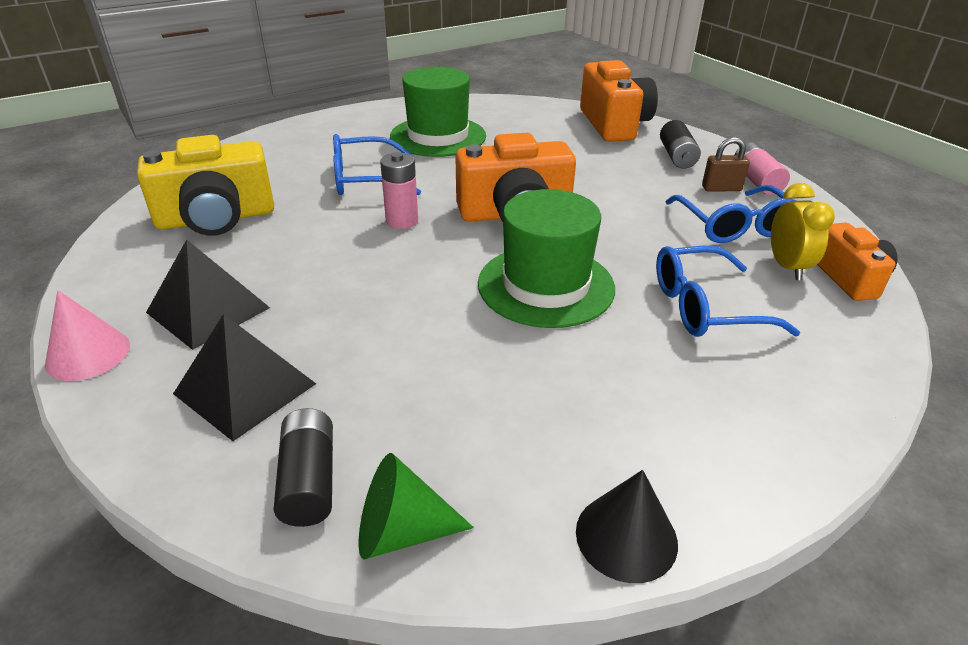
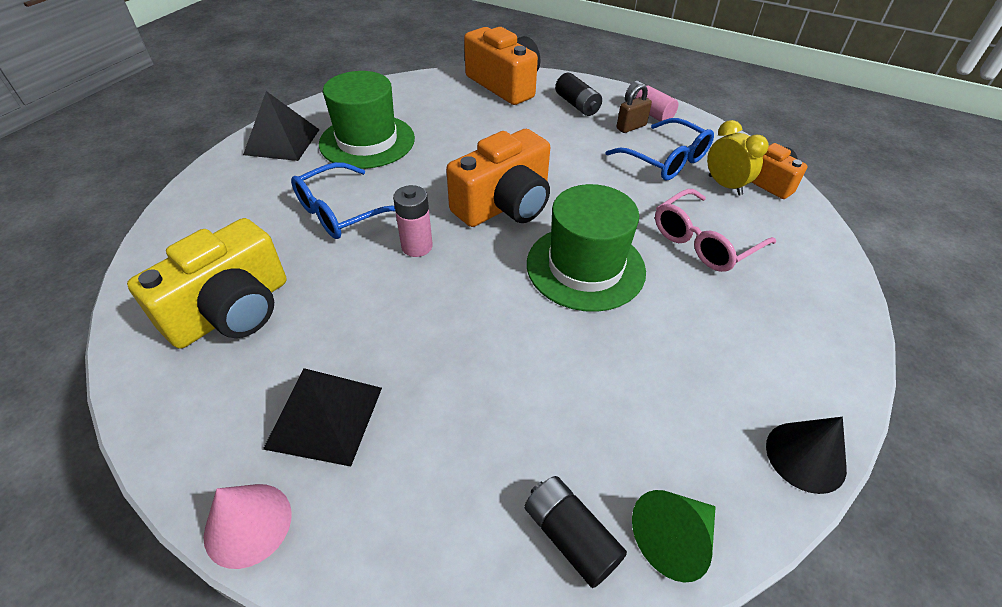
camera: 30 degrees left, 10 degrees up
black pyramid [173,314,316,441] -> black pyramid moved to [243,91,320,161]
blue glasses [656,245,800,337] -> pink glasses [655,189,776,272]

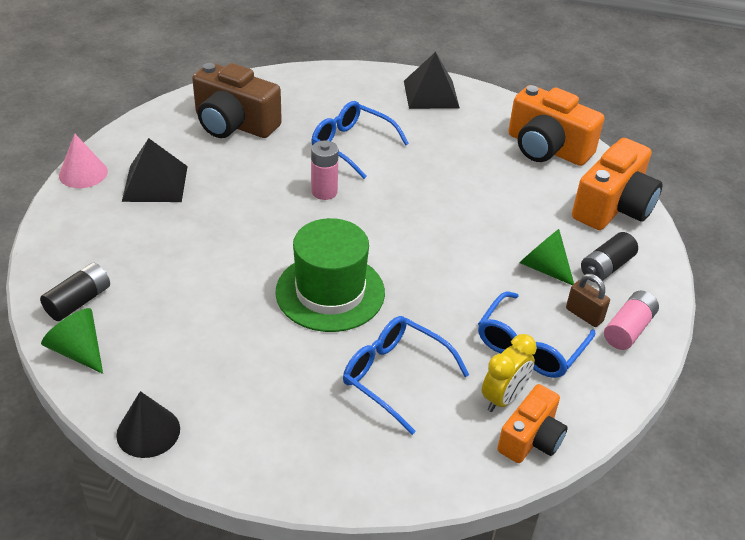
camera: 75 degrees right, 5 degrees down
yellow camera [127,218,286,349] -> brown camera [192,63,282,138]
green hat [319,71,415,169] -> none
orange camera [446,129,550,227] -> orange camera moved to [508,85,604,166]
pink glasses [655,189,776,272] -> blue glasses [343,316,469,435]
none -> green cone [520,229,574,285]

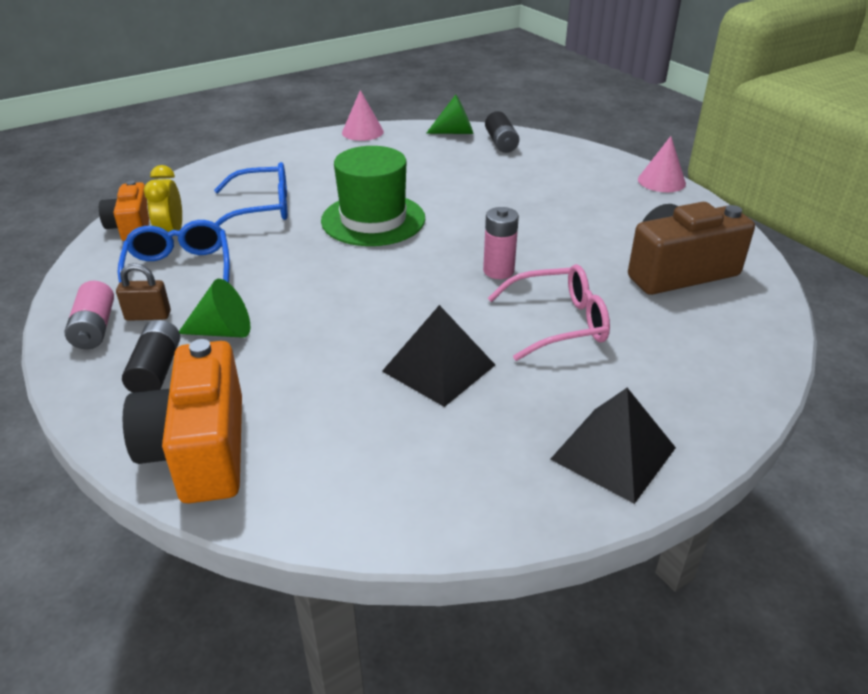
camera: 135 degrees right, 5 degrees down
black cone [116,391,180,458] -> pink cone [342,90,384,141]
black pyramid [122,138,188,202] -> black pyramid moved to [382,305,495,407]
blue glasses [311,101,409,179] -> pink glasses [488,264,610,361]
orange camera [508,85,604,166] -> none

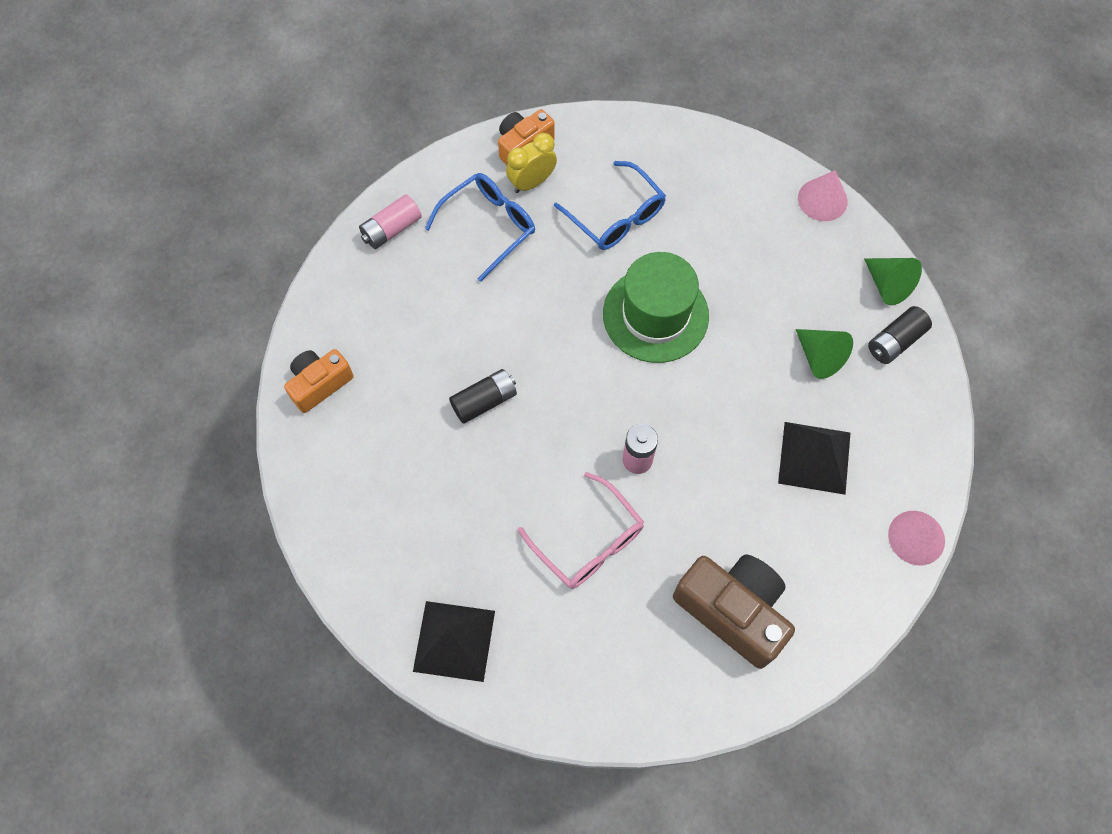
camera: 60 degrees right, 30 degrees up
brown padlock [116,263,171,321] -> none
black battery [122,320,180,393] -> black battery moved to [449,369,517,424]
orange camera [123,339,242,503] -> orange camera [284,349,354,413], size x0.61
green cone [179,279,250,338] -> green cone moved to [796,329,853,379]
black pyramid [382,305,495,407] -> black pyramid moved to [778,422,850,495]

